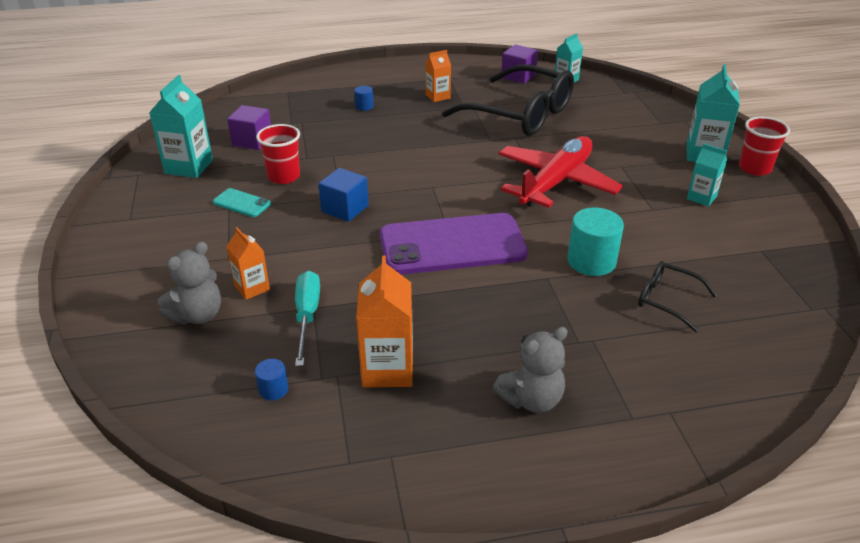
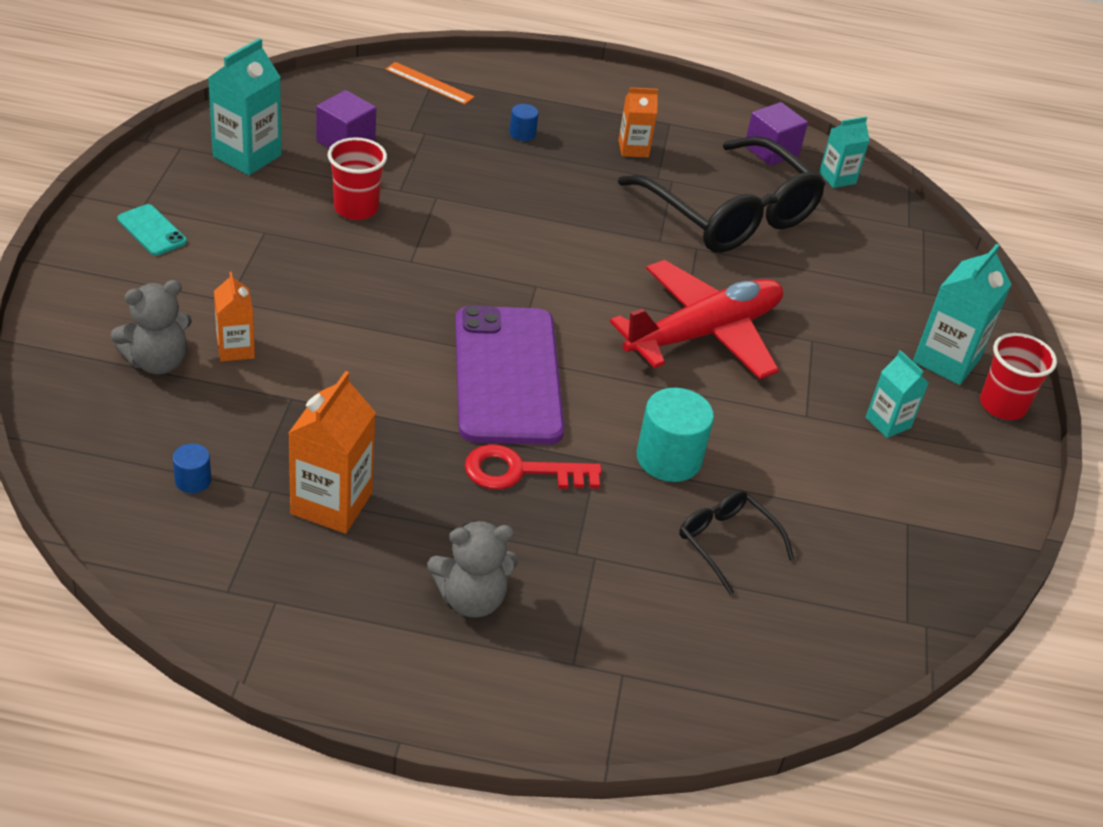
camera: 15 degrees right, 5 degrees up
turquoise phone [213,188,271,217] -> turquoise phone moved to [117,204,187,256]
turquoise screwdriver [295,271,320,366] -> none
blue cube [319,168,369,222] -> none
purple phone [380,213,528,275] -> purple phone turned 75 degrees clockwise [455,305,564,445]
none -> orange ruler [385,62,475,105]
none -> red key [465,444,602,490]

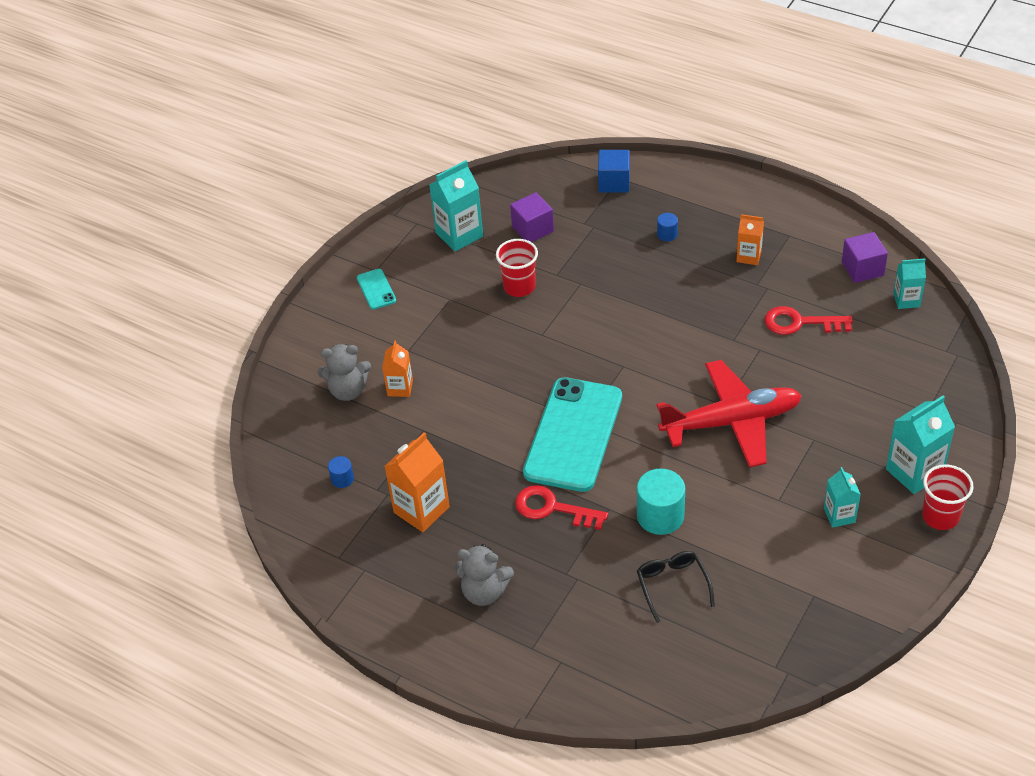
camera: 30 degrees right, 5 degrees up
orange ruler [385,62,475,105] -> blue cube [598,150,630,193]
purple phone [455,305,564,445] -> turquoise phone [523,377,622,492]
black glasses [618,136,825,253] -> red key [764,306,853,335]

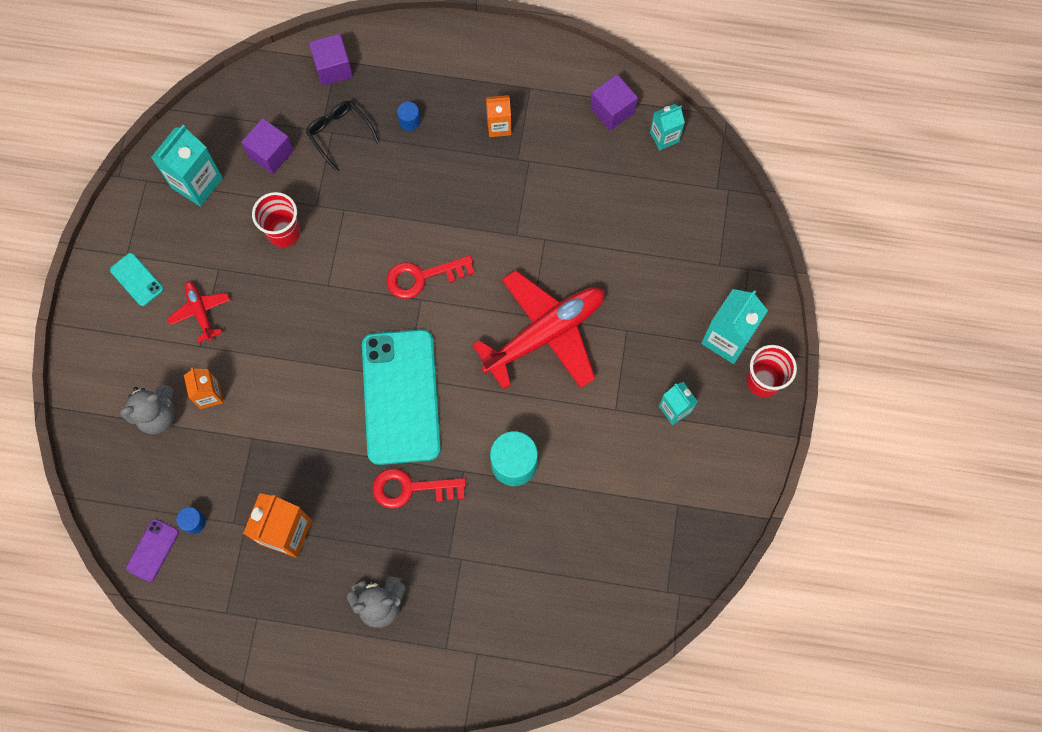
camera: 25 degrees left, 25 degrees up
blue cube [598,150,630,193] -> purple cube [309,34,353,86]
black glasses [637,551,715,623] -> black glasses moved to [306,101,380,172]
red key [764,306,853,335] -> red key moved to [386,256,475,299]
none -> purple phone [126,519,179,582]
none -> red plane [167,281,230,343]

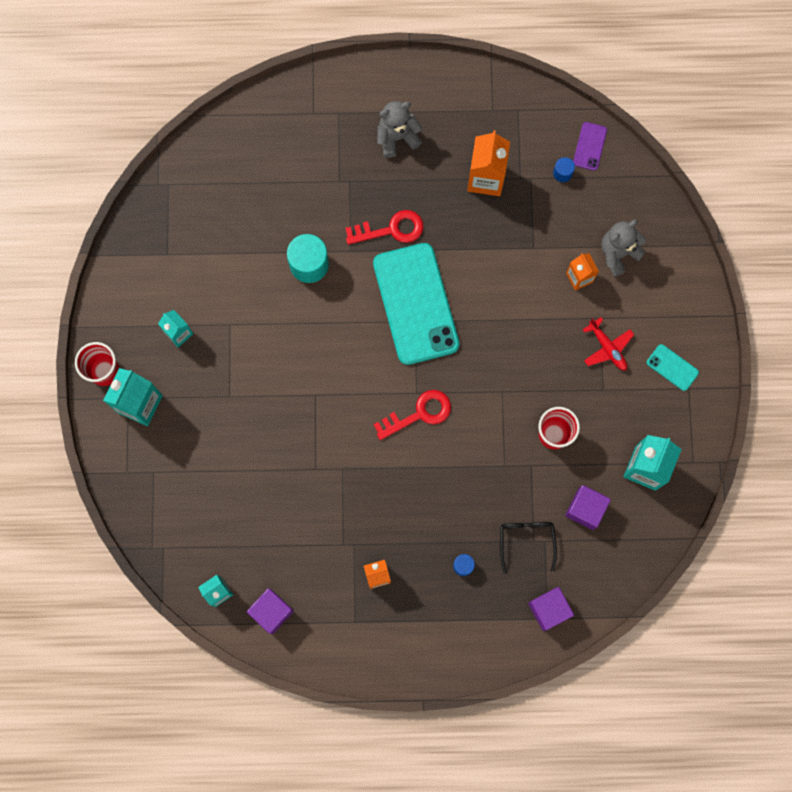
camera: 170 degrees right, 5 degrees up
black glasses [306,101,380,172] -> black glasses turned 135 degrees counterclockwise [500,522,557,574]
red plane [472,270,605,390] -> none

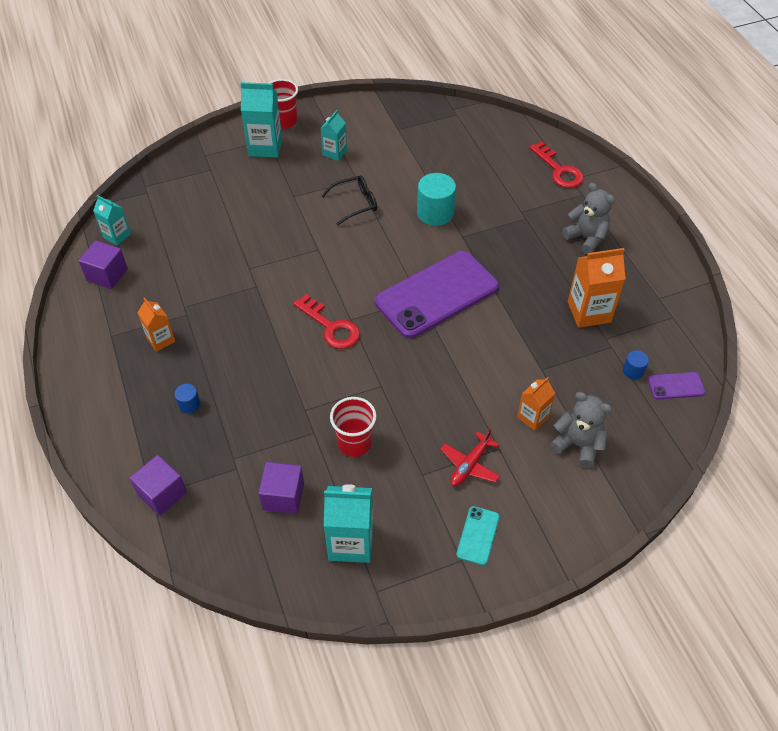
camera: 70 degrees right, 25 degrees down
red key [345,210,424,245] -> red key moved to [529,142,584,188]
turquoise phone [373,243,459,365] -> purple phone [375,251,499,339]
black glasses [500,522,557,574] -> black glasses moved to [321,175,377,226]

